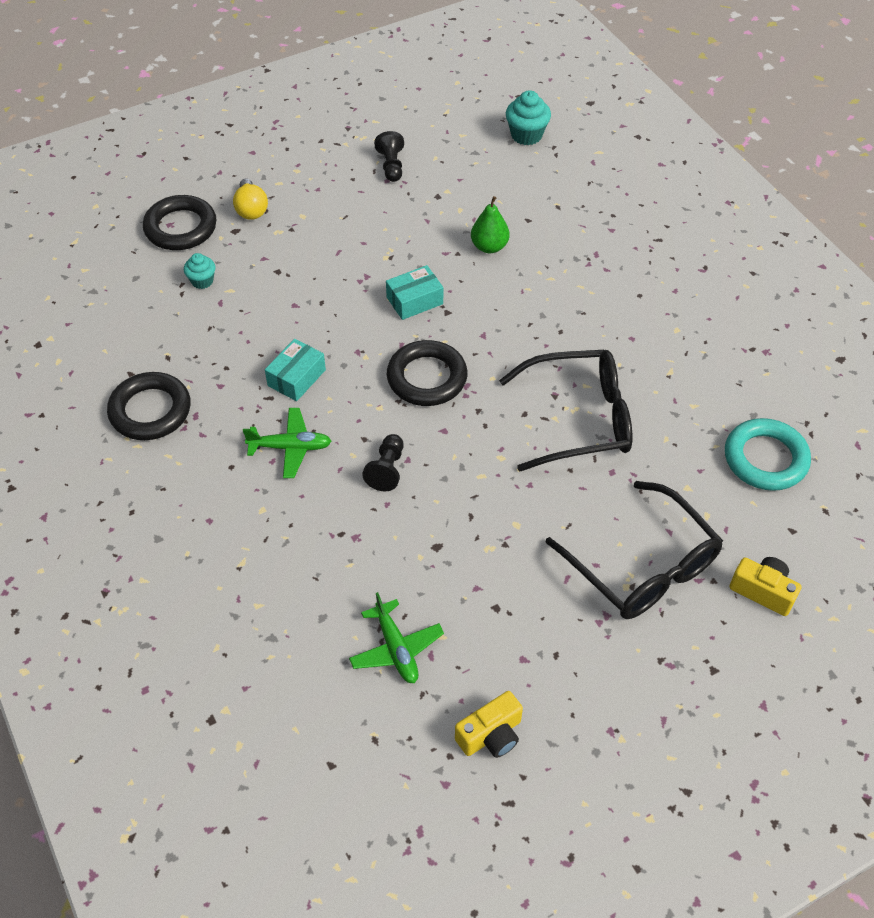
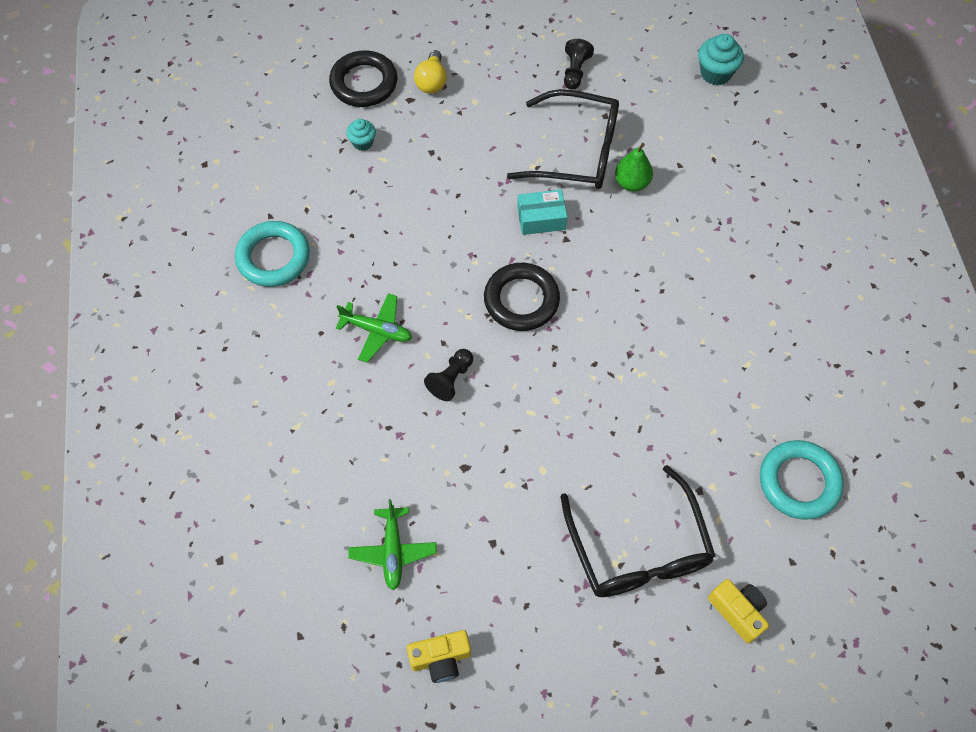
camera: 20 degrees right, 10 degrees up
black ring [107,372,191,440] -> turquoise ring [235,221,310,287]
turquoise box [265,339,326,401] -> none
black glasses [499,350,632,472] -> black glasses moved to [507,89,619,189]

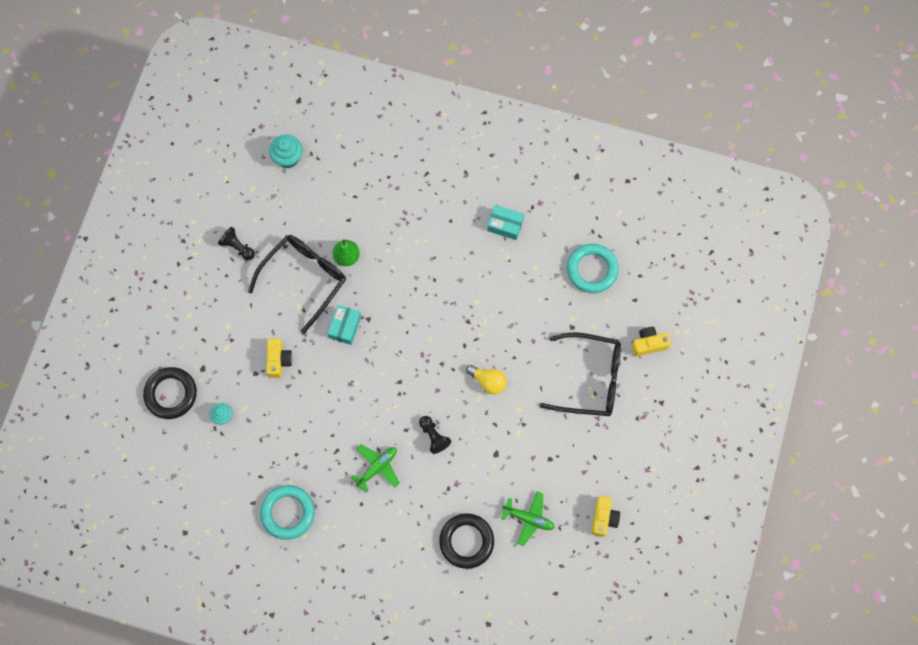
camera: 65 degrees left, 10 degrees up
yellow light bulb [414,50,447,93] -> yellow light bulb moved to [466,365,507,395]
black ring [484,263,560,331] -> black ring moved to [439,513,494,569]
none -> yellow camera [266,339,293,378]
none -> turquoise box [487,205,524,240]

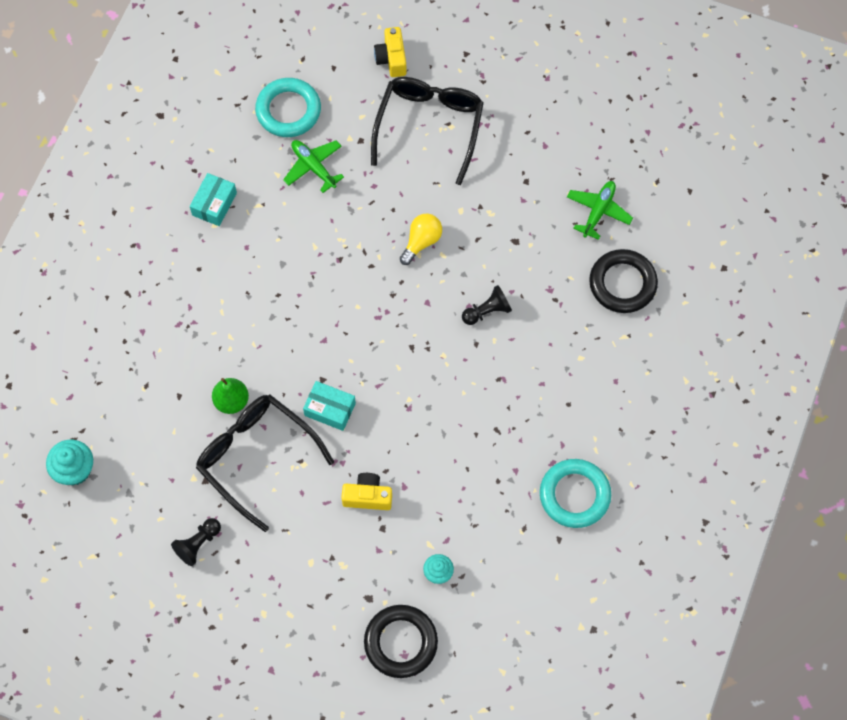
camera: 85 degrees left, 5 degrees down
green plane [351,445,400,493] -> green plane moved to [283,140,344,193]
yellow camera [592,496,620,537] -> none

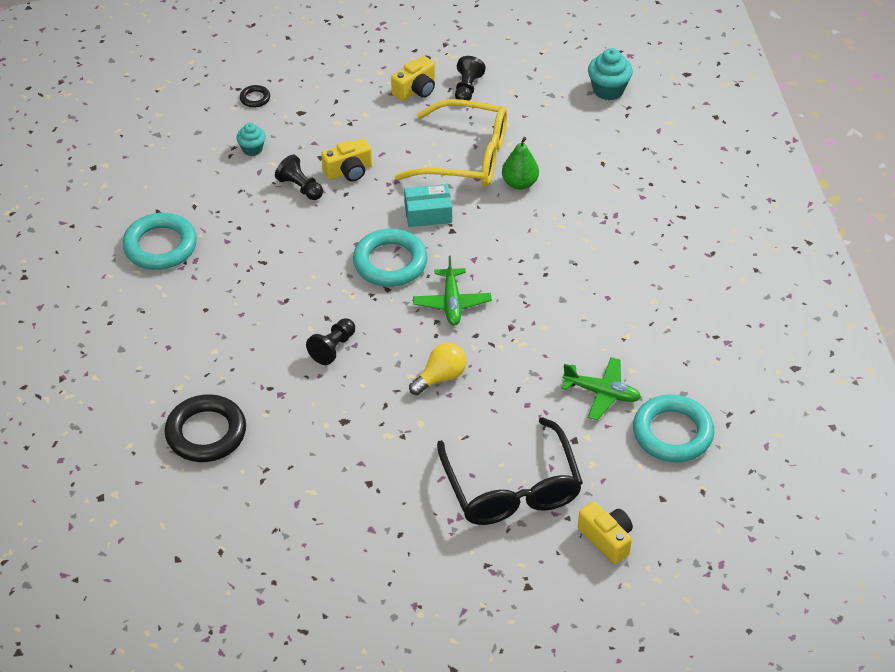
camera: 150 degrees right, 20 degrees down
turquoise box [190,173,237,226] -> none
black glasses [196,395,334,532] -> yellow glasses [395,99,507,187]
black ring [364,605,438,678] -> black ring [240,85,270,108], size x0.45
yellow light bulb [400,213,442,265] -> yellow light bulb turned 135 degrees counterclockwise [409,343,466,395]
green plane [567,181,633,240] -> green plane moved to [413,256,492,325]
none -> black pawn [275,155,323,200]
none -> turquoise ring [353,229,428,287]
none -> yellow camera [391,56,435,101]

